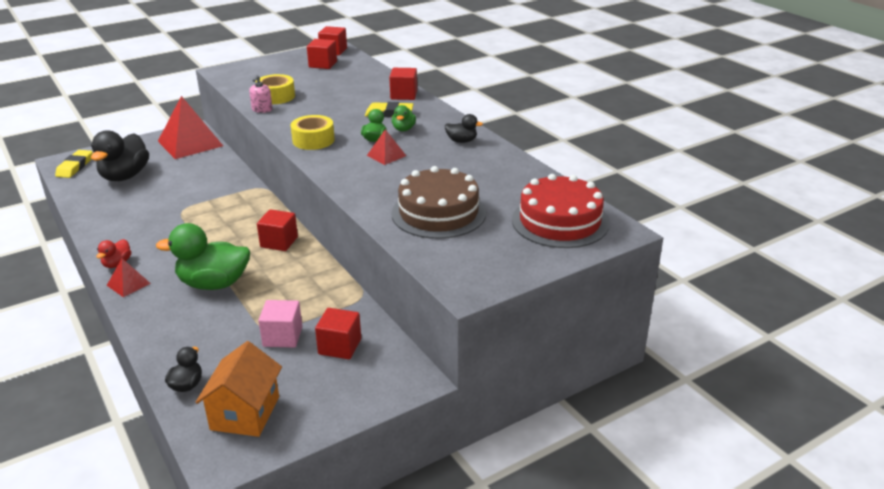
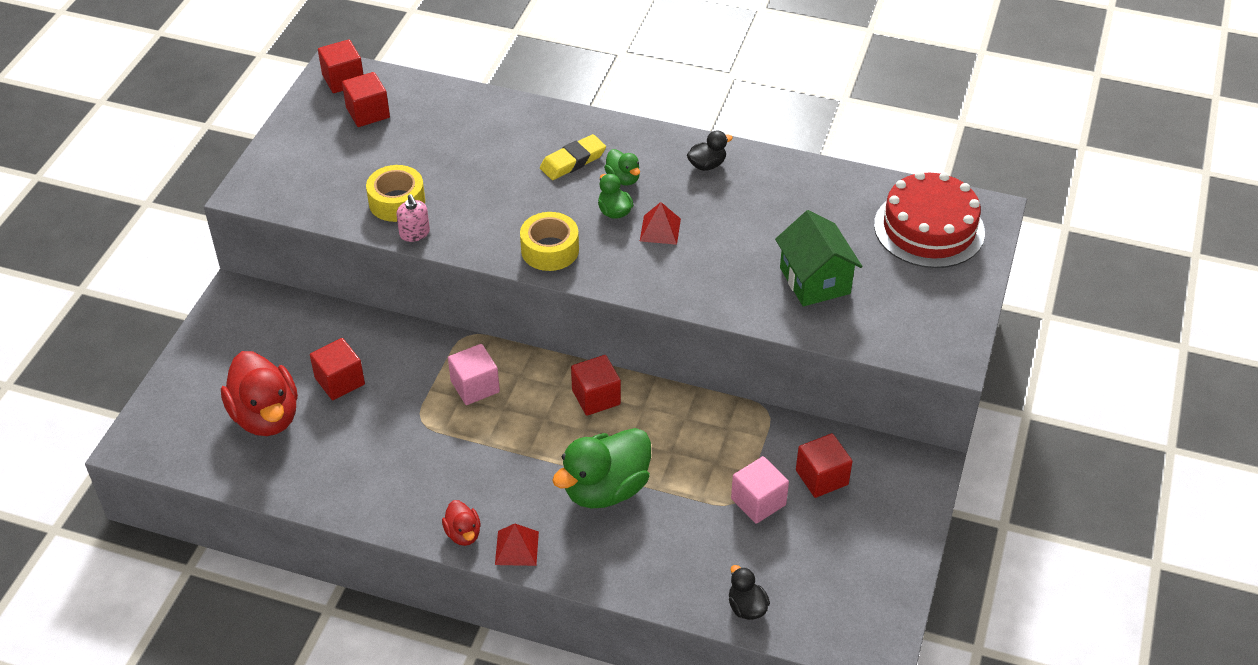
camera: 40 degrees left, 15 degrees up
yellow eraser [55,150,93,178] -> none
black duck [91,130,149,181] -> red duck [221,351,298,436]
red pyramid [158,96,223,159] -> none
orange house [195,341,282,437] -> none
red cube [389,68,417,100] -> red cube moved to [310,338,365,400]
brown cake [391,166,486,239] -> green house [775,210,862,307]
none -> pink cube [448,344,500,405]

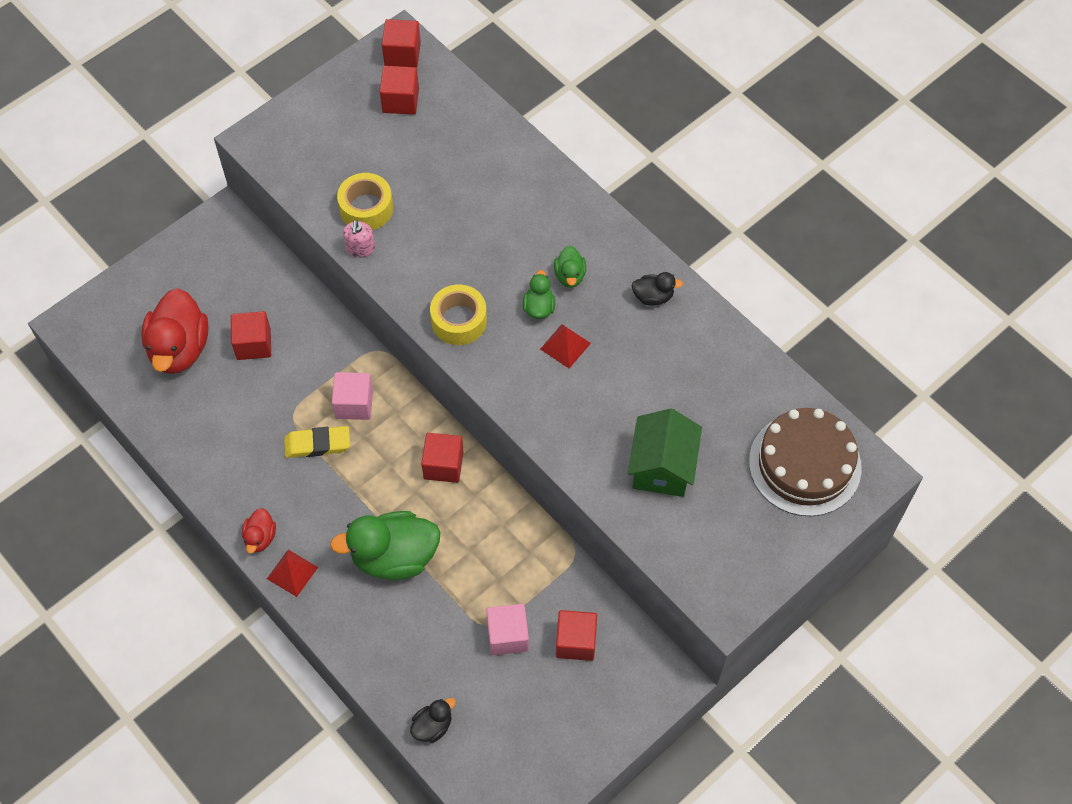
camera: 30 degrees right, 15 degrees up
yellow eraser [540,134,606,180] -> yellow eraser moved to [284,426,350,458]
black duck [729,565,770,620] -> black duck turned 45 degrees clockwise [410,698,456,743]
red cake [874,171,985,268] -> brown cake [749,408,862,516]

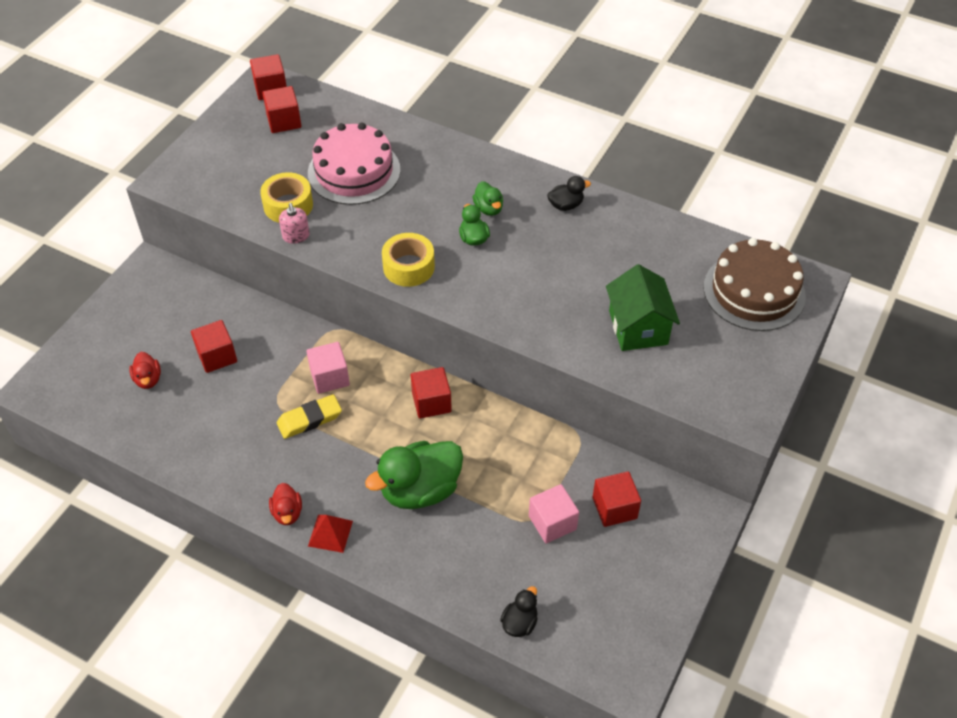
camera: 20 degrees left, 10 degrees down
red duck [141,288,209,374] -> red duck [129,352,161,389], size x0.48
red pyramid [540,324,591,369] -> none
none -> pink cake [308,123,400,205]

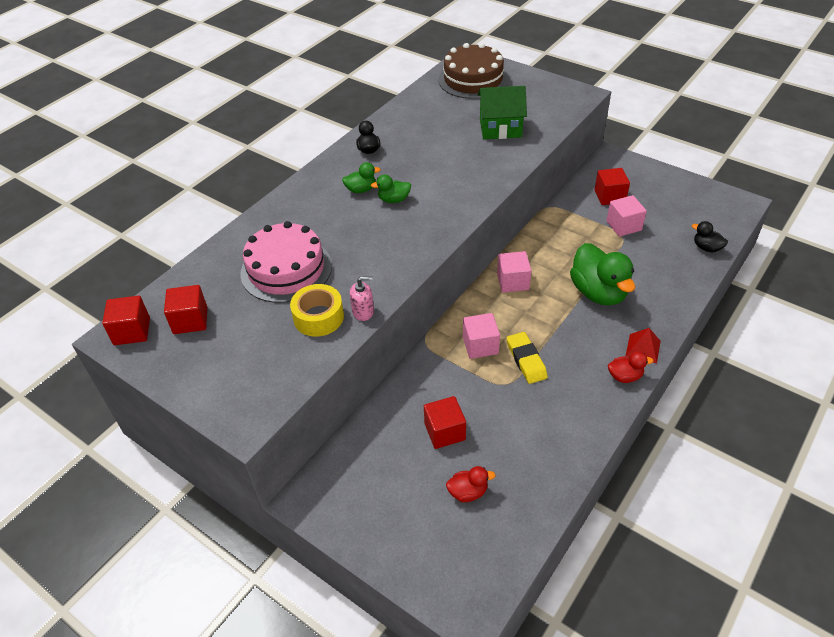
camera: 80 degrees left, 5 degrees down
yellow tape [382,233,435,287] -> none
red cube [411,367,452,419] -> pink cube [497,251,532,293]

